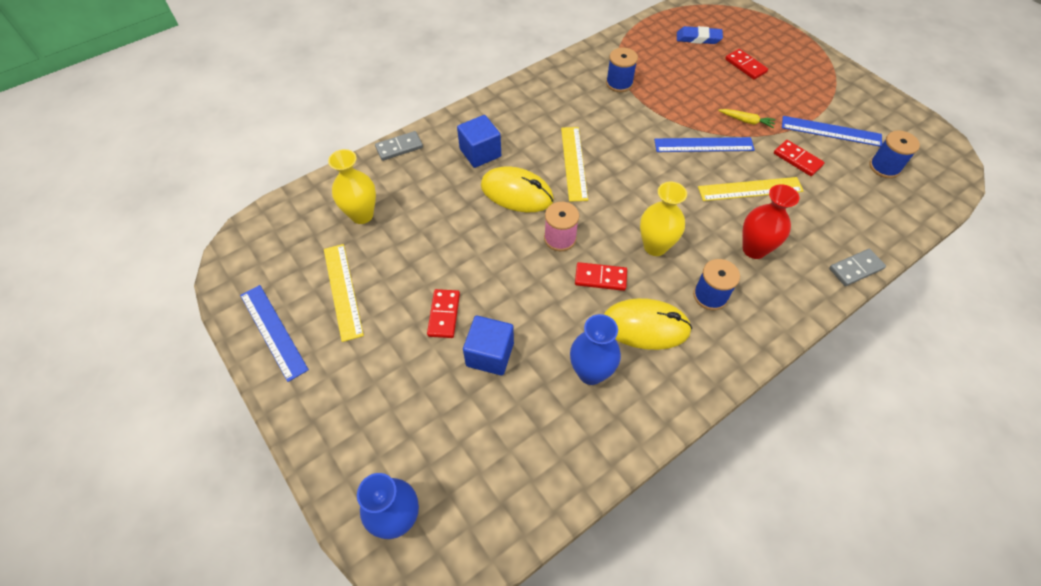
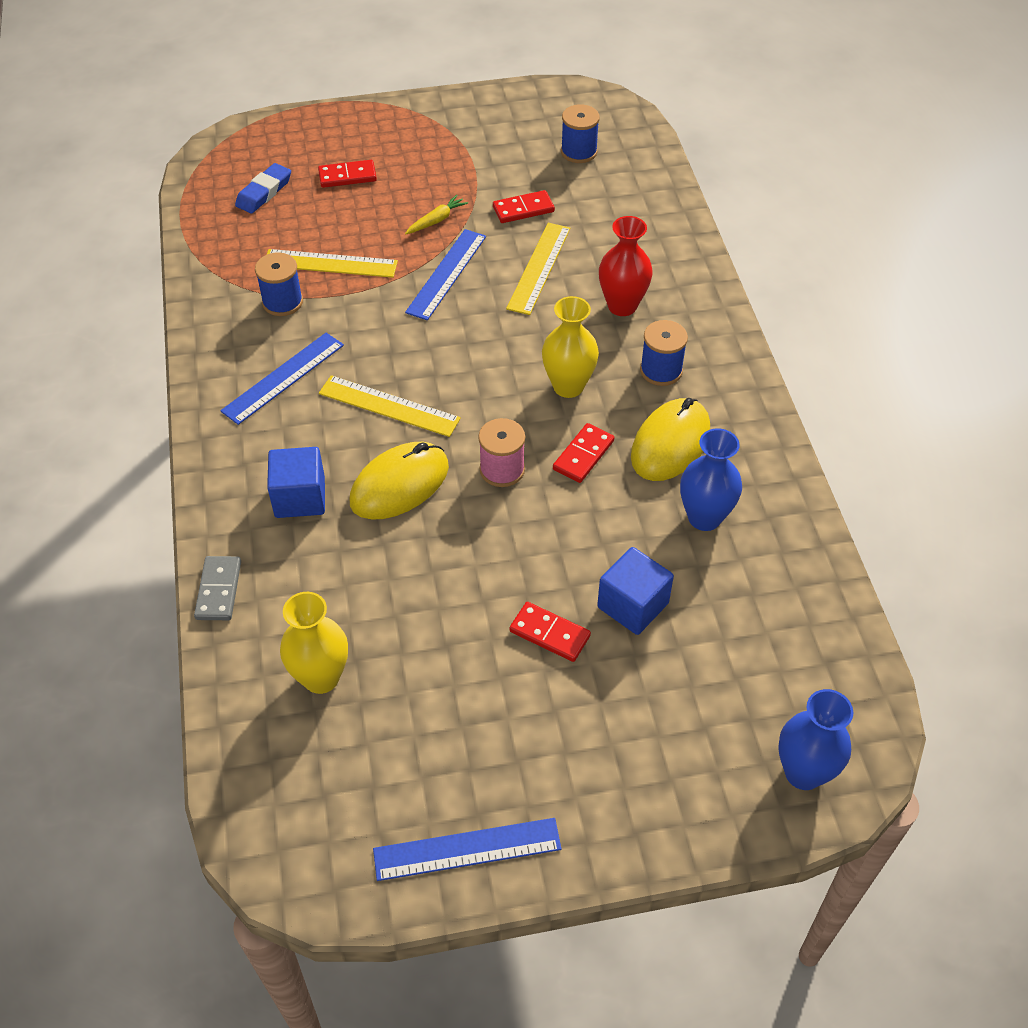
camera: 65 degrees left, 5 degrees down
yellow ruler [324,244,364,342] -> yellow ruler moved to [267,249,398,278]
blue ruler [782,116,882,147] -> blue ruler moved to [220,333,344,425]
grey domino [829,249,886,286] -> none

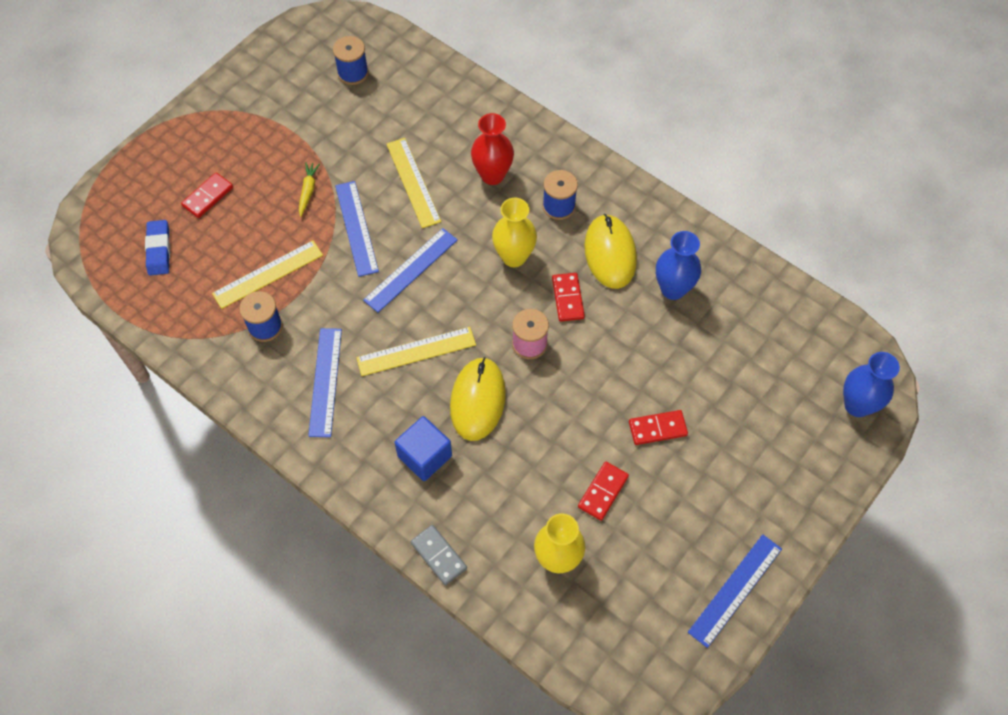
camera: 40 degrees left, 10 degrees up
red domino [493,190,555,223] -> red domino moved to [578,462,629,521]
blue cube [597,547,674,635] -> none
none -> blue ruler [363,228,458,313]

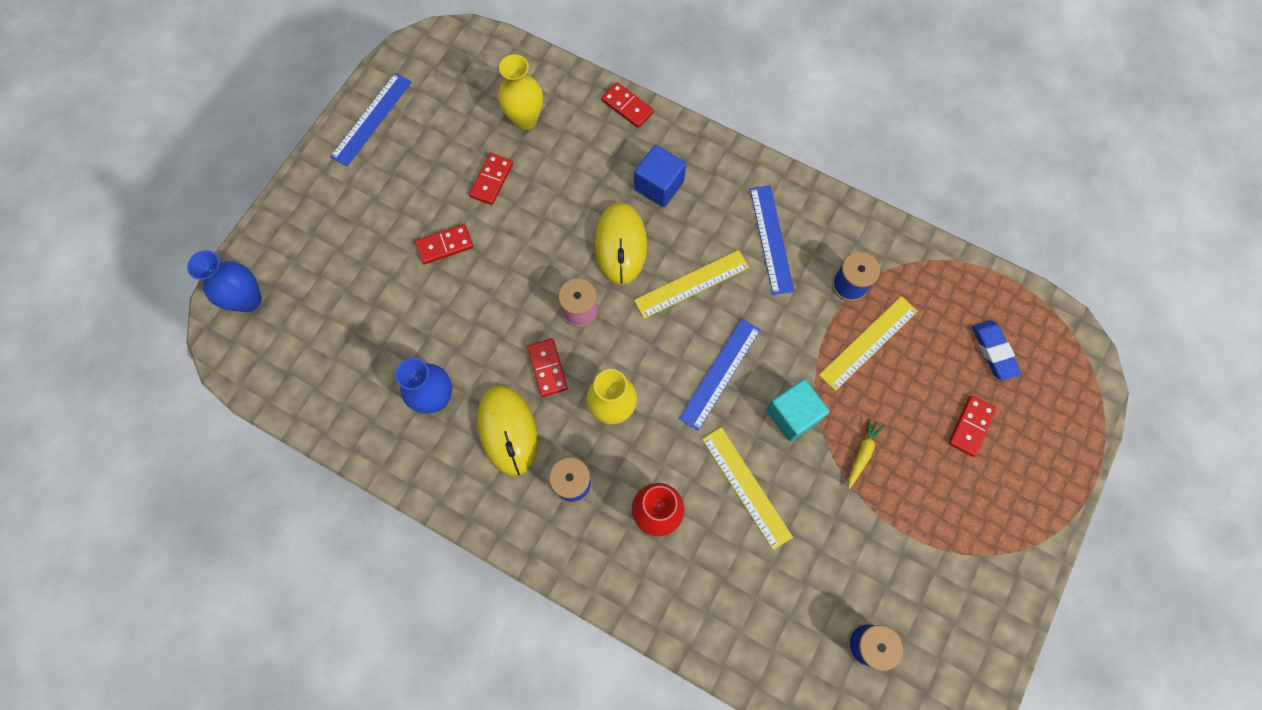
camera: 170 degrees right, 10 degrees up
yellow carrot [299,162,320,217] -> yellow carrot turned 150 degrees counterclockwise [848,418,885,489]
blue ruler [335,181,379,277] -> turquoise cube [766,379,830,442]
grey domino [411,525,467,585] -> red domino [601,82,654,128]

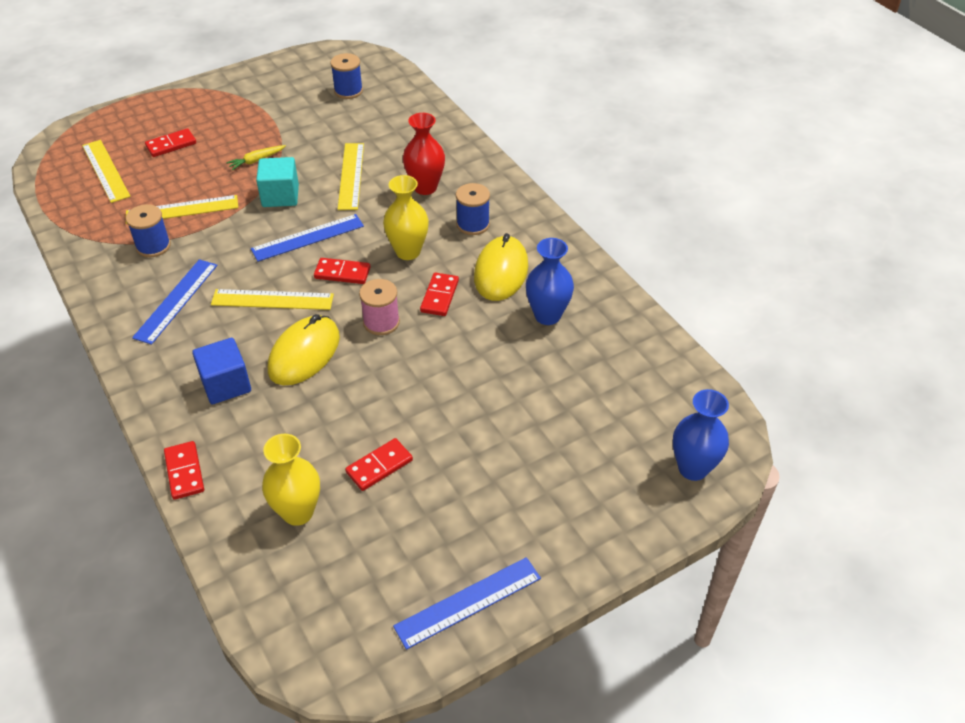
camera: 150 degrees left, 25 degrees down
red domino [415,224,473,264] -> red domino moved to [314,258,370,284]
blue eraser [972,320,1022,381] -> yellow ruler [82,140,131,203]

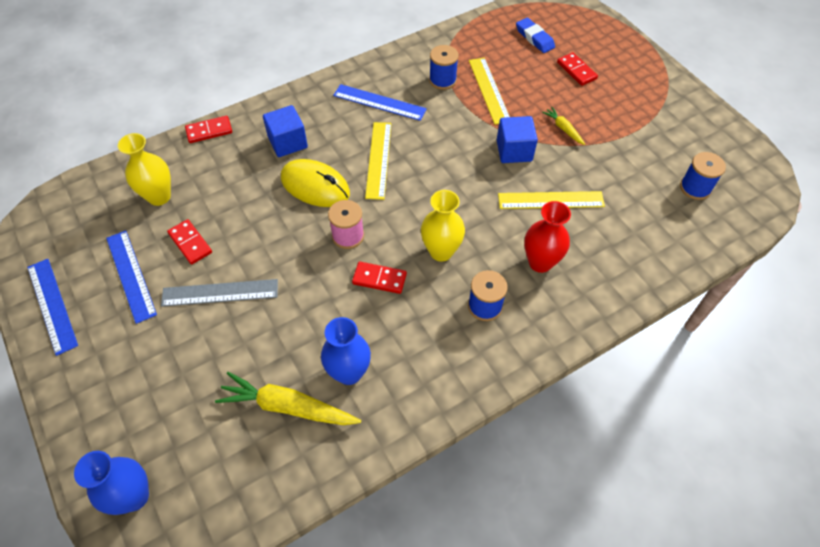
camera: 90 degrees right, 10 degrees up
yellow ruler [82,140,131,203] -> blue eraser [516,18,555,53]
blue ruler [251,214,364,262] -> blue ruler moved to [106,230,157,324]
turquoise cube [256,157,299,207] -> blue cube [497,116,538,163]
red domino [314,258,370,284] -> none
yellow mouse [474,233,528,301] -> none
none -> grey ruler [161,279,278,307]
none -> yellow carrot [215,372,361,425]

